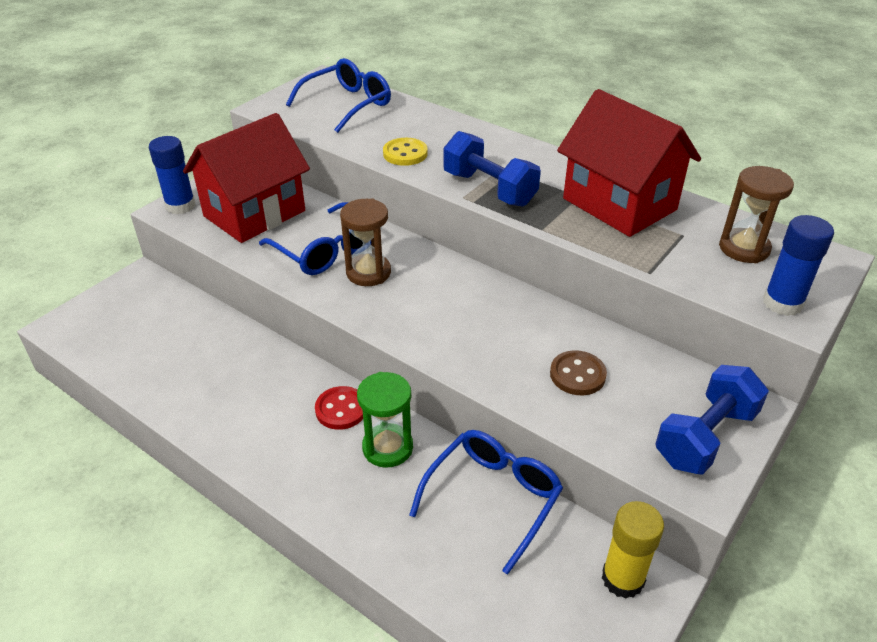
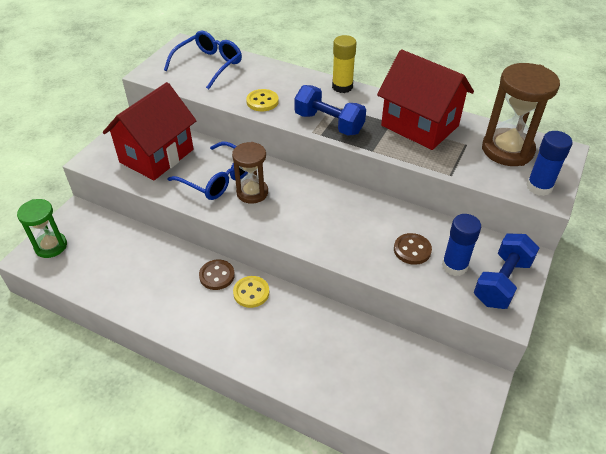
camera: 10 degrees left, 5 degrees up
blue glue stick [149,136,196,214] -> blue glue stick moved to [442,214,481,276]
red button [315,386,363,430] -> yellow button [233,276,269,308]
green hourglass [357,372,413,468] -> green hourglass moved to [17,199,67,258]
blue glasses [409,430,563,575] -> none
yellow glue stick [602,501,664,599] -> yellow glue stick moved to [332,35,356,93]
brown hourglass [719,166,794,263] -> brown hourglass [482,63,560,166], size x1.55
none -> brown button [199,259,235,290]

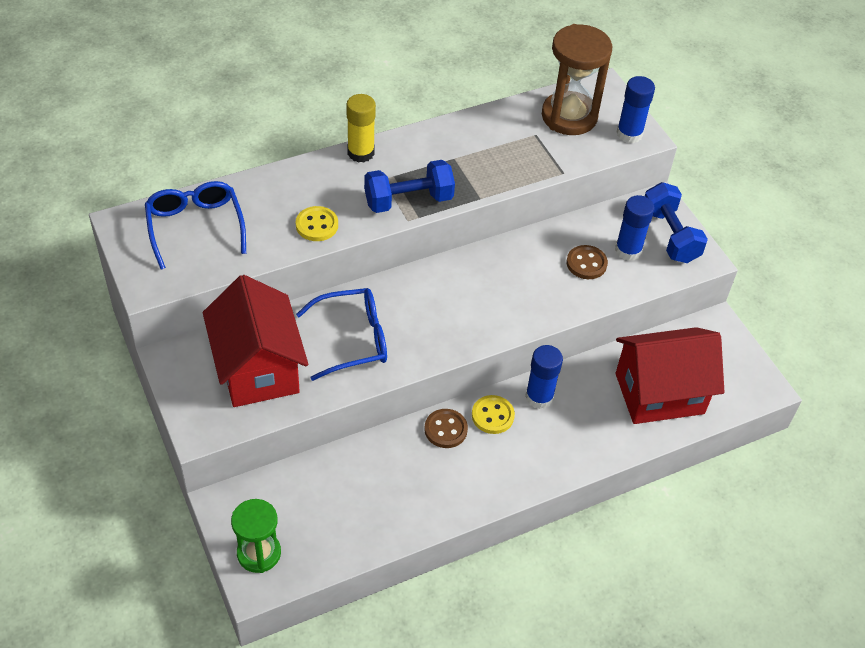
camera: 55 degrees left, 5 degrees up
brown hourglass [232,142,268,204] -> none
red house [377,49,474,150] -> red house moved to [616,327,725,424]
none -> blue glue stick [525,345,563,409]

